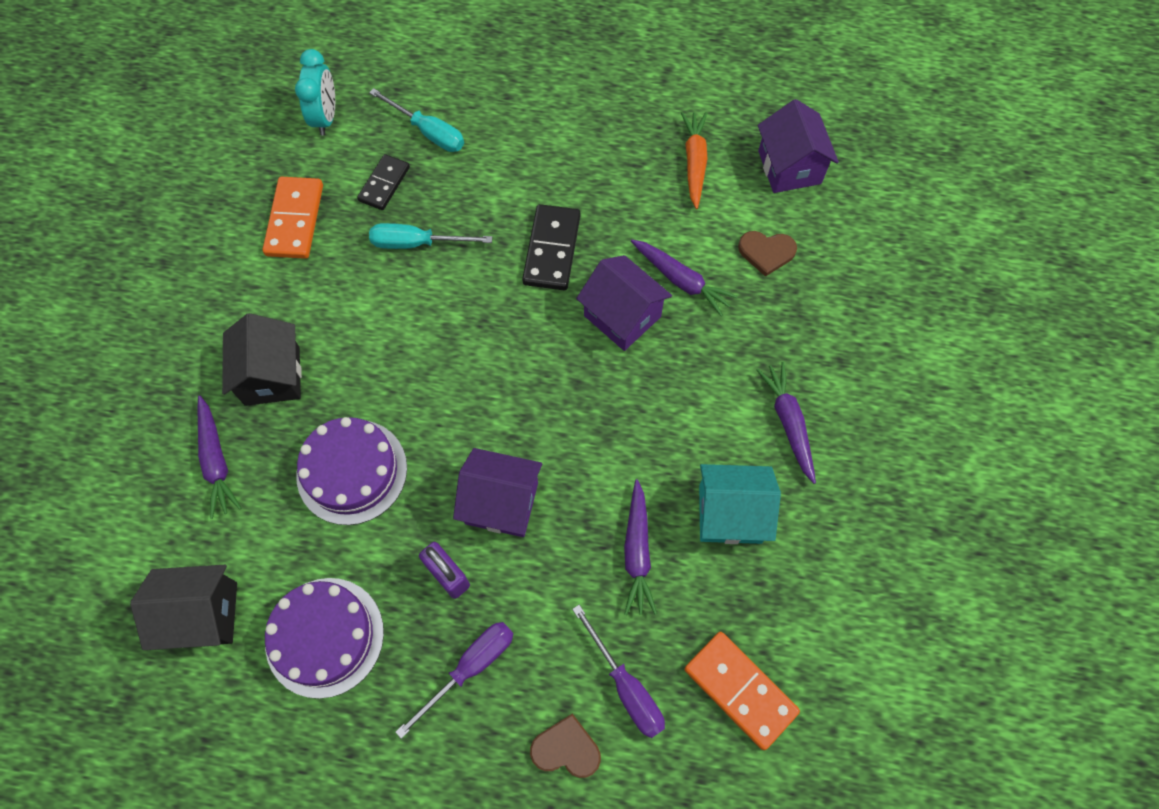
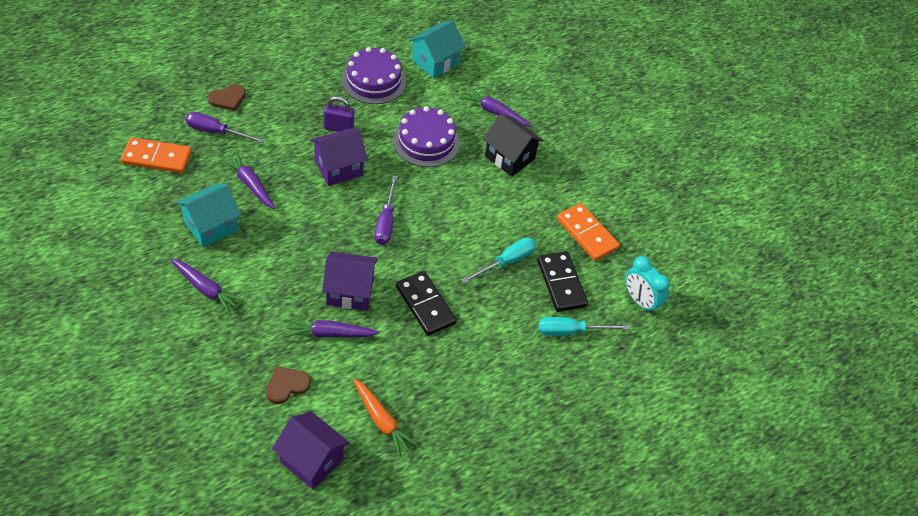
camera: 135 degrees right, 15 degrees down
black house [130,565,237,650] -> turquoise house [409,20,466,78]
black domino [357,154,410,210] -> black domino [537,251,588,312], size x1.51
purple screwdriver [395,622,513,739] -> purple screwdriver moved to [375,175,398,245]

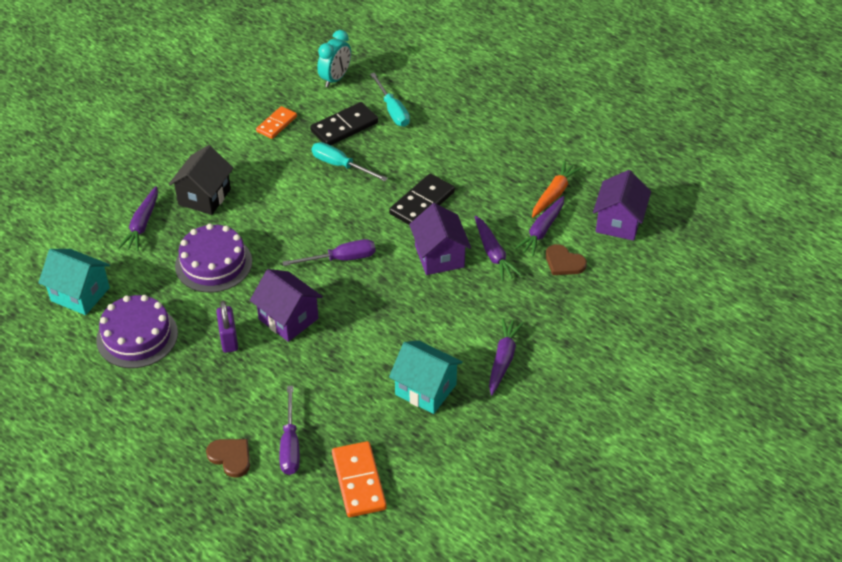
camera: 105 degrees left, 5 degrees down
purple carrot [220,151,275,209] -> purple carrot moved to [515,196,564,256]
orange domino [557,203,620,261] -> orange domino [256,106,297,139], size x0.66

